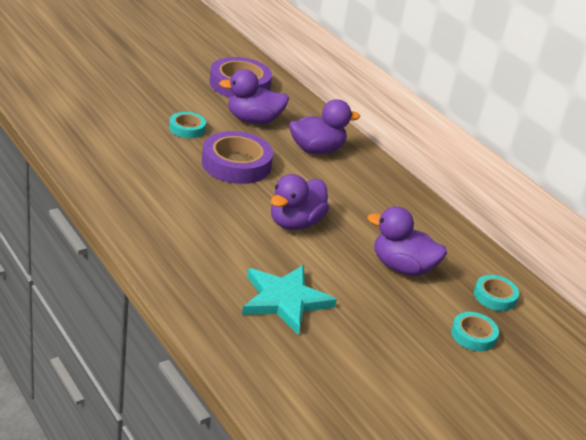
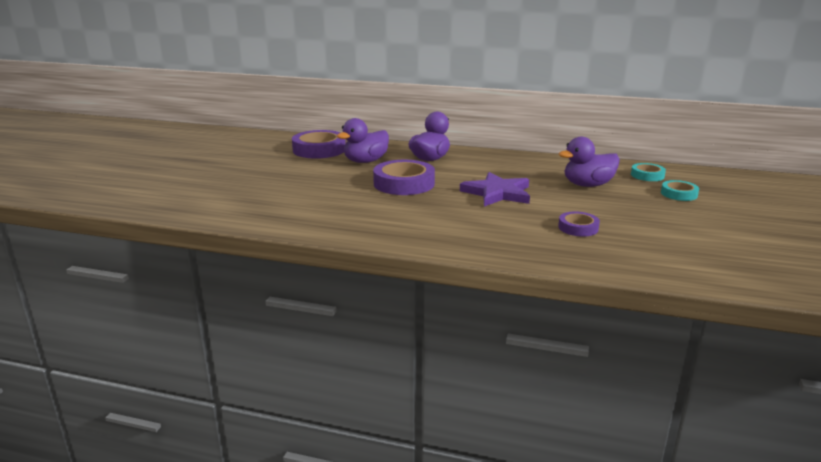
camera: 35 degrees left, 10 degrees down
turquoise tape [169,112,206,138] -> none
turquoise star [242,265,337,335] -> purple tape [558,211,600,237]
purple duck [271,174,329,230] -> purple star [460,172,530,207]

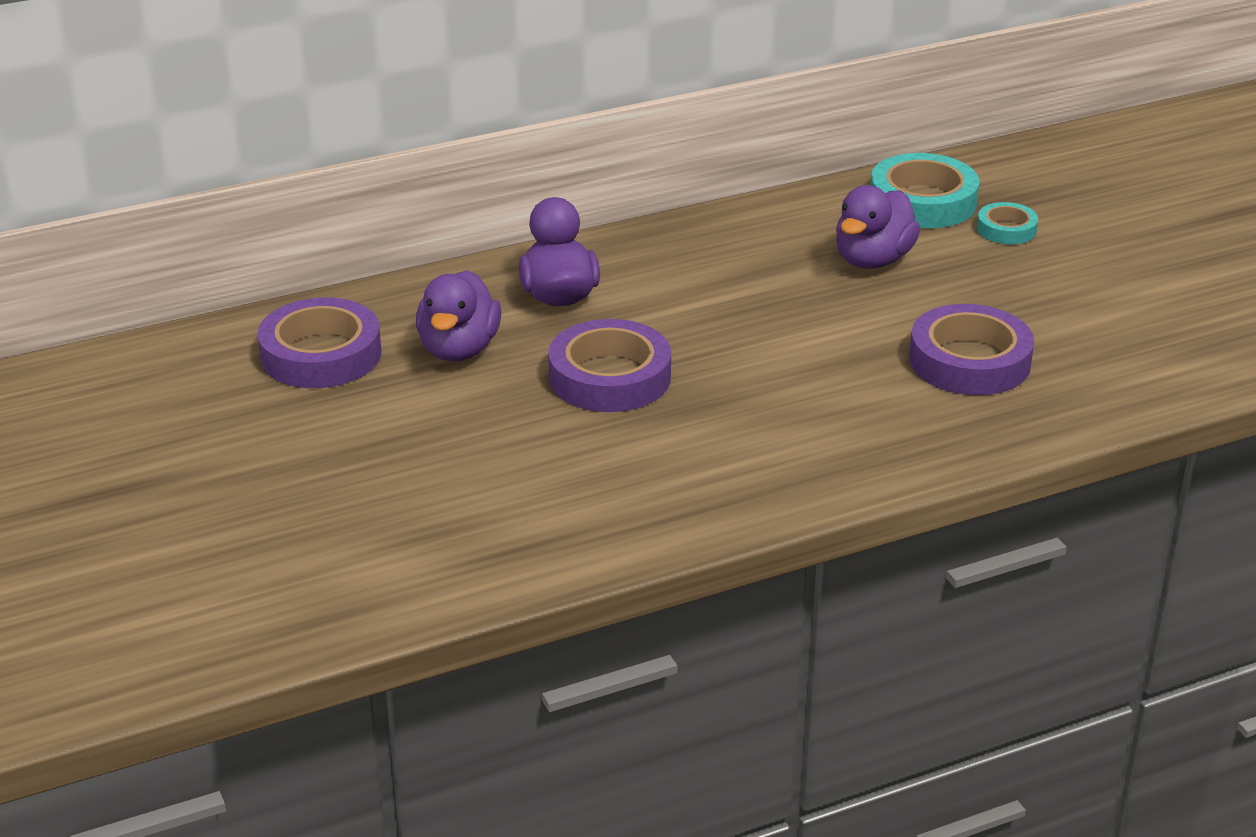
camera: 40 degrees left, 10 degrees up
purple star [460,172,530,207] -> none
purple tape [558,211,600,237] -> purple tape [909,304,1034,395], size x1.84
turquoise tape [631,163,666,181] -> turquoise tape [870,153,979,228], size x1.84

